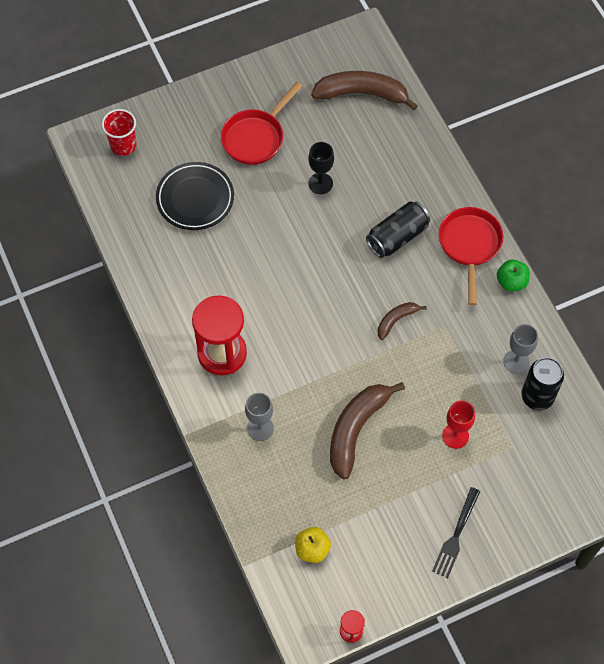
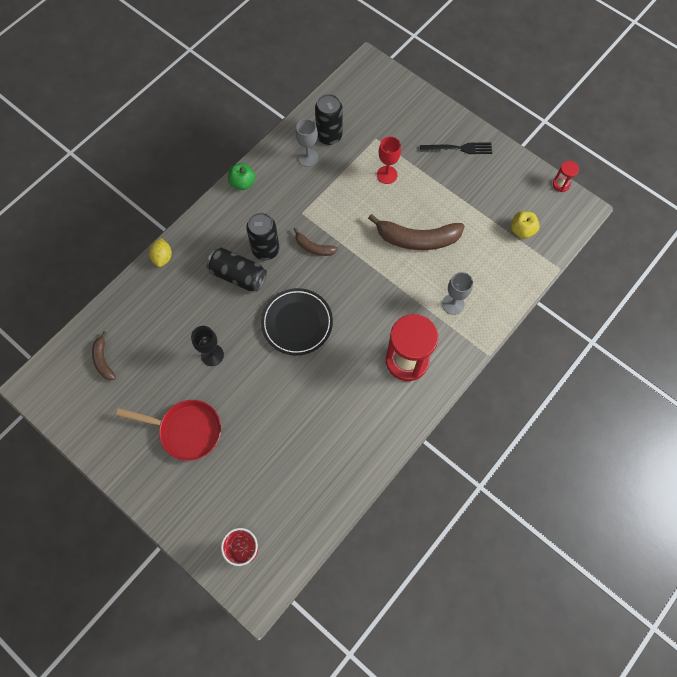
camera: 115 degrees left, 5 degrees up
black plate [156,162,234,230] -> black plate moved to [261,288,333,356]
brown banana [311,71,418,110] -> brown banana [92,331,116,380], size x0.52
red pan [438,207,504,305] -> none
none -> yellow lemon [149,238,172,267]
none -> black can [246,213,279,260]

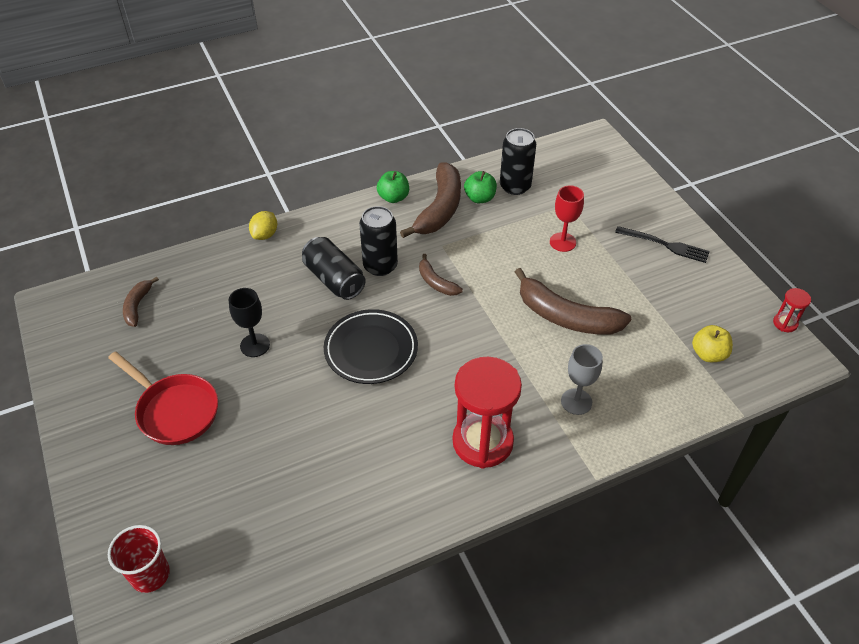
camera: 25 degrees right, 20 degrees down
grey goblet [296,119,319,167] -> green apple [464,171,497,203]
none -> brown banana [400,162,461,238]

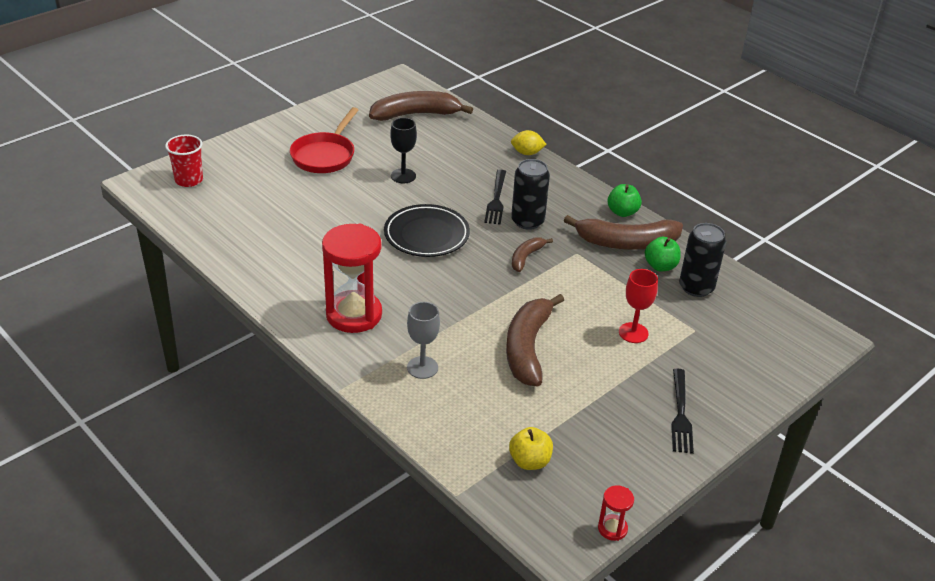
camera: 70 degrees right, 10 degrees down
brown banana [123,276,159,327] -> brown banana [369,91,473,121], size x1.93
black can [302,237,366,300] -> black fork [484,169,506,225]

